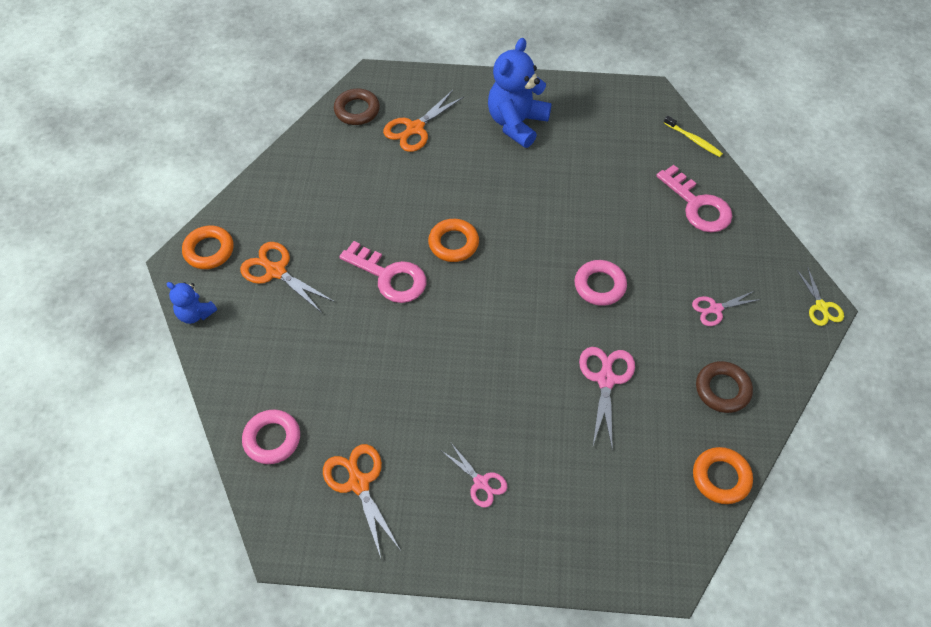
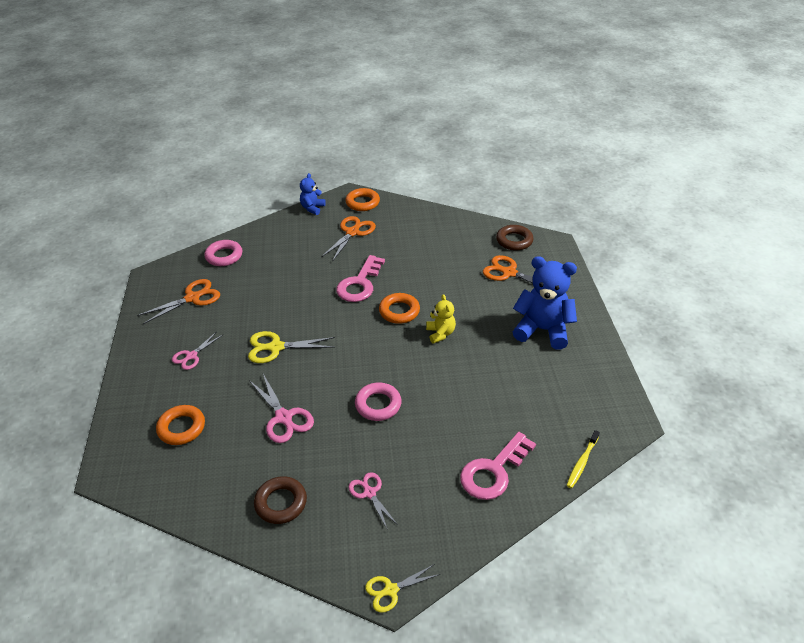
camera: 80 degrees right, 15 degrees down
pink scissors [579,347,635,451] -> pink scissors turned 60 degrees clockwise [249,374,314,443]
orange ring [693,447,753,504] -> orange ring moved to [156,405,205,445]
none -> yellow scissors [248,331,335,363]
none -> yellow teddy bear [426,294,456,344]

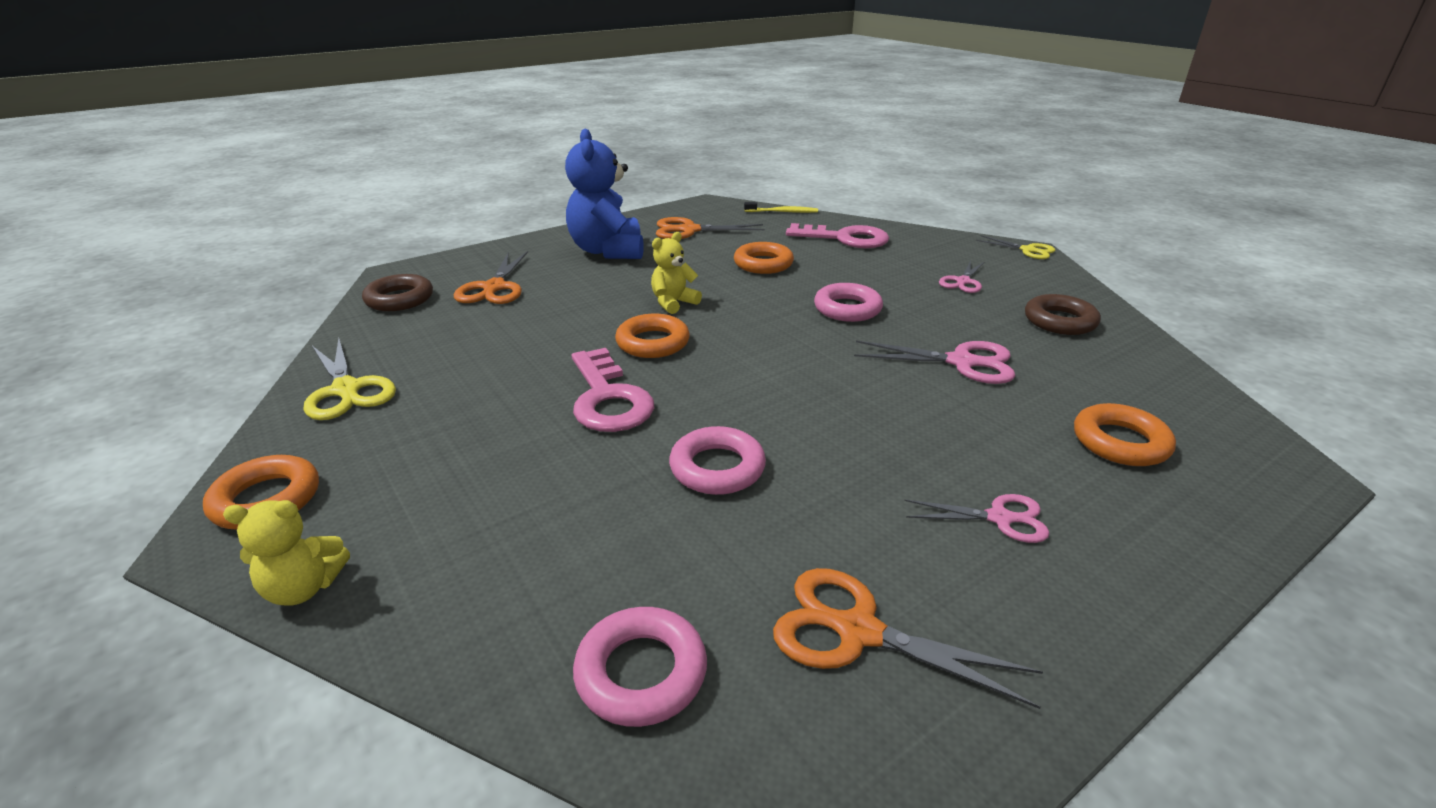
camera: 120 degrees left, 10 degrees down
yellow scissors [248,331,335,363] -> yellow scissors moved to [303,338,396,420]
pink scissors [249,374,314,443] -> pink scissors turned 75 degrees clockwise [854,341,1015,384]
blue teddy bear [300,173,326,215] -> yellow teddy bear [223,500,350,606]
orange scissors [321,216,376,262] -> orange scissors moved to [656,217,765,239]
pink key [336,255,385,302] -> pink key turned 75 degrees clockwise [572,348,654,432]
none -> pink ring [669,426,766,495]
none -> orange ring [734,242,794,274]

